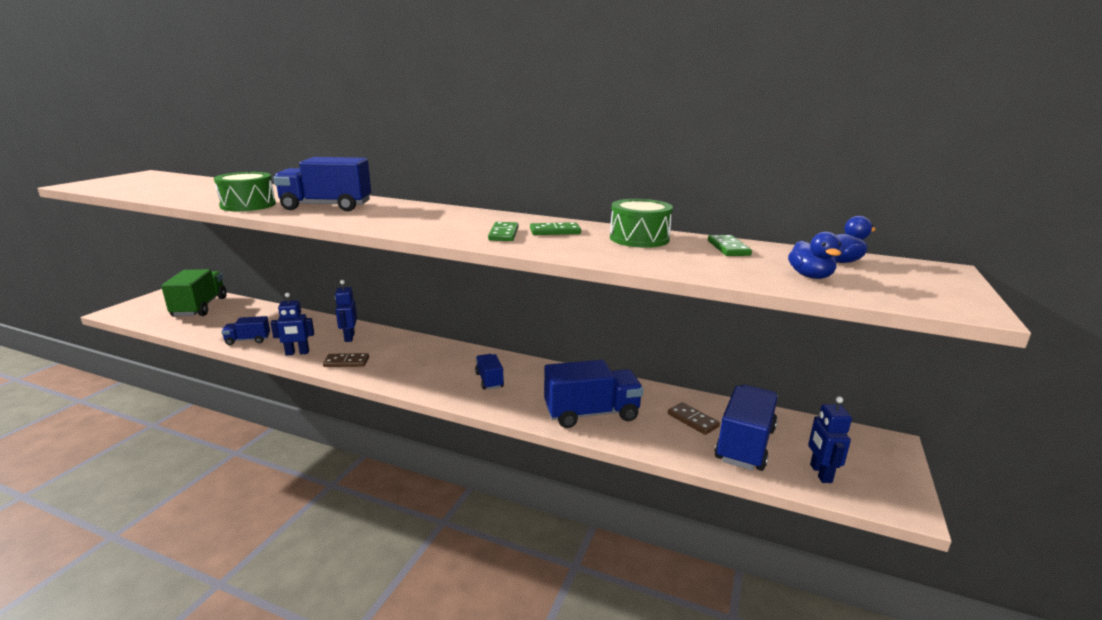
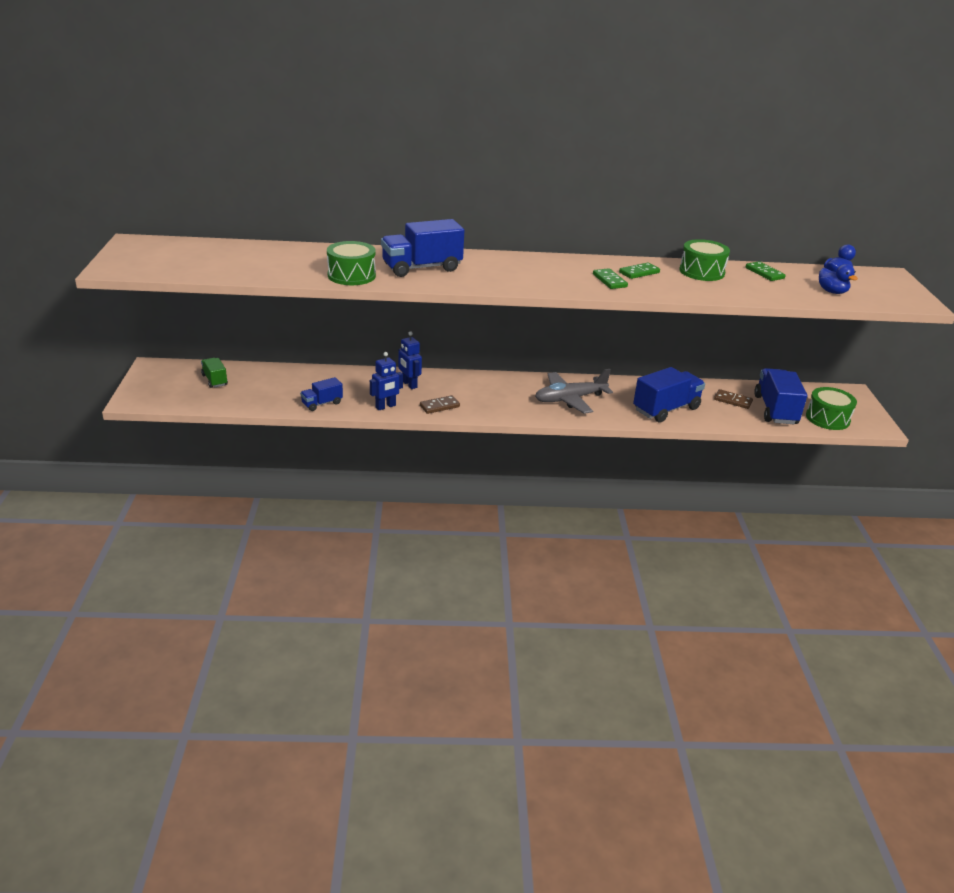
camera: 25 degrees left, 10 degrees up
green truck [161,269,227,317] -> green truck [201,358,228,388], size x0.54
blue truck [475,354,504,390] -> grey plane [535,369,613,414]
blue robot [808,396,852,483] -> green drum [806,387,857,430]

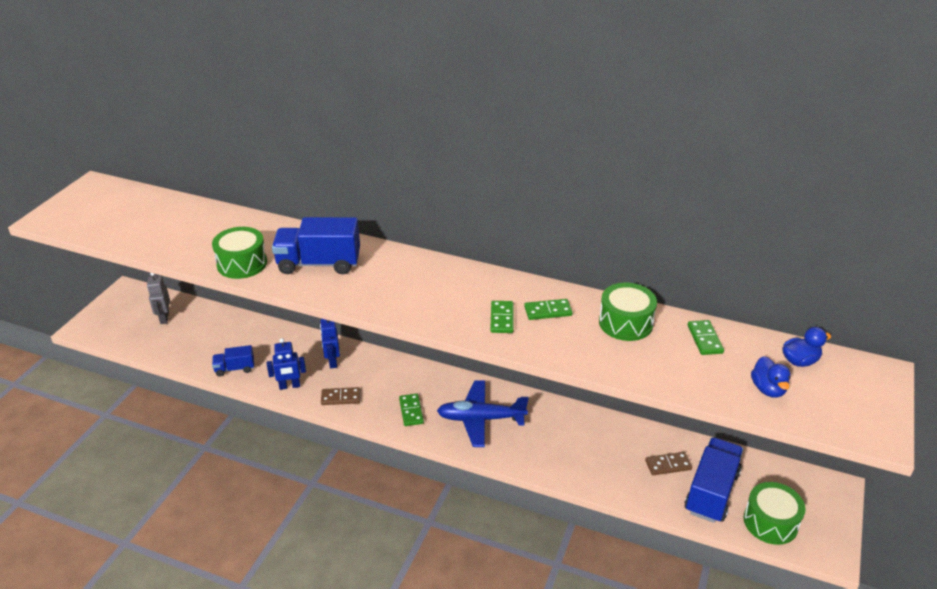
camera: 25 degrees right, 5 degrees up
green truck [201,358,228,388] -> grey robot [147,273,170,324]
grey plane [535,369,613,414] -> blue plane [437,380,529,447]
blue truck [633,367,705,423] -> none
brown domino [714,389,753,409] -> brown domino turned 60 degrees counterclockwise [645,452,692,475]
none -> green domino [399,394,424,426]

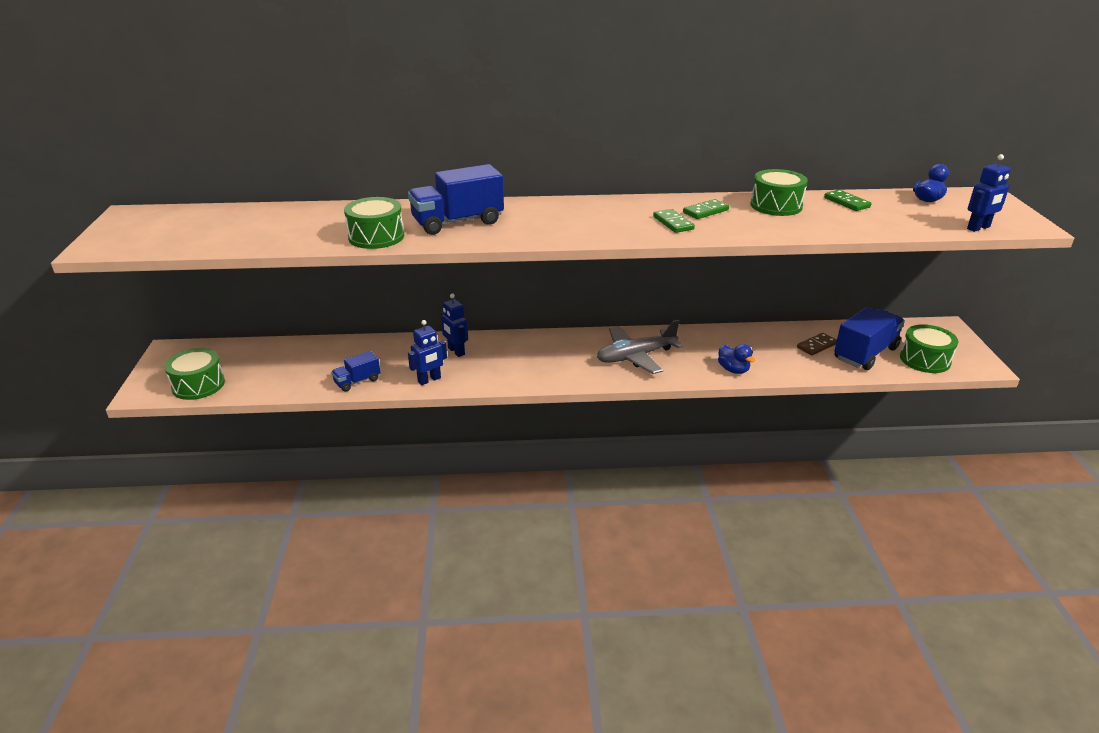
camera: 25 degrees left, 5 degrees down
grey robot [147,273,170,324] -> none
brown domino [321,387,361,405] -> none
green domino [399,394,424,426] -> none
blue plane [437,380,529,447] -> grey plane [597,320,684,374]
blue truck [684,437,743,523] -> blue truck turned 45 degrees clockwise [834,307,905,370]
blue duck [751,356,791,398] -> blue duck moved to [718,344,755,374]
none -> green drum [164,348,225,400]
none -> blue robot [967,154,1011,232]

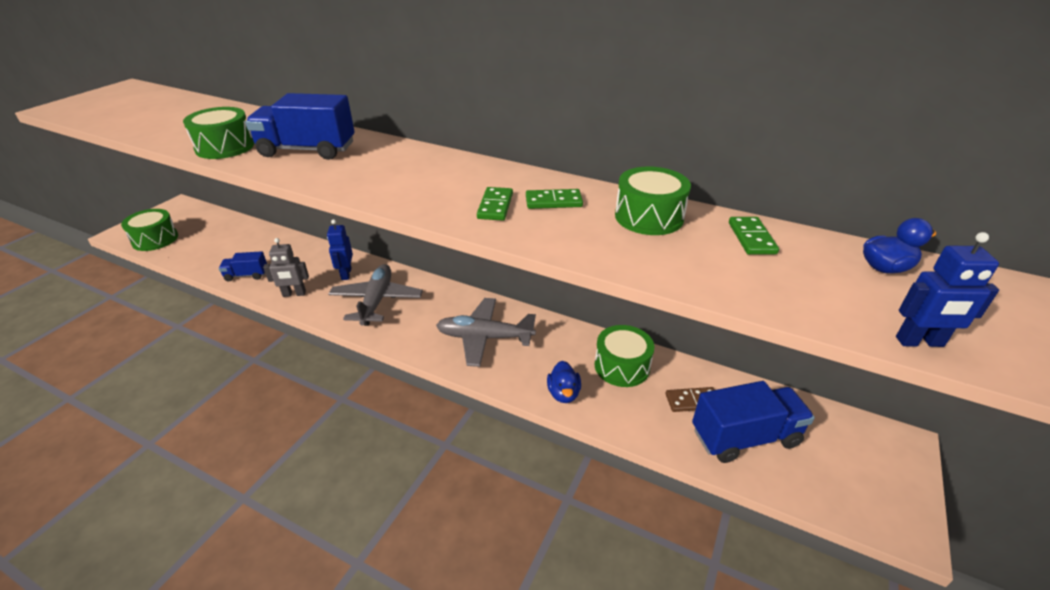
camera: 30 degrees right, 5 degrees up
blue robot [408,320,447,385] -> grey robot [263,238,309,297]
green drum [900,324,959,373] -> green drum moved to [595,325,654,387]
none -> grey plane [328,264,423,326]

